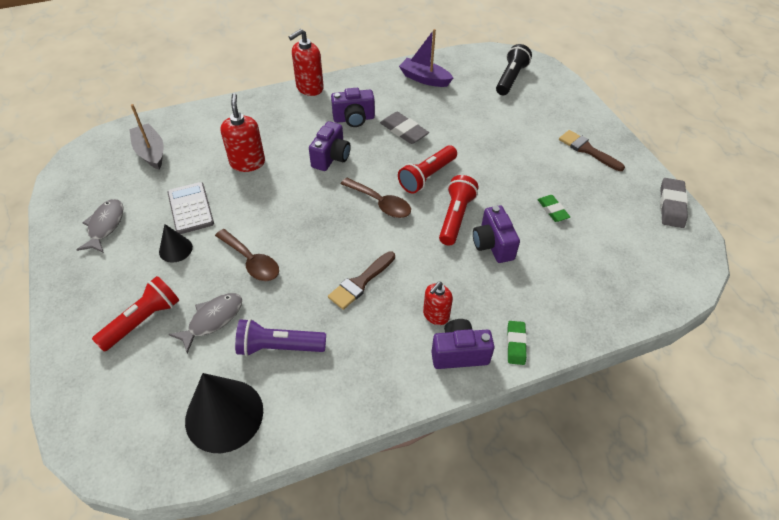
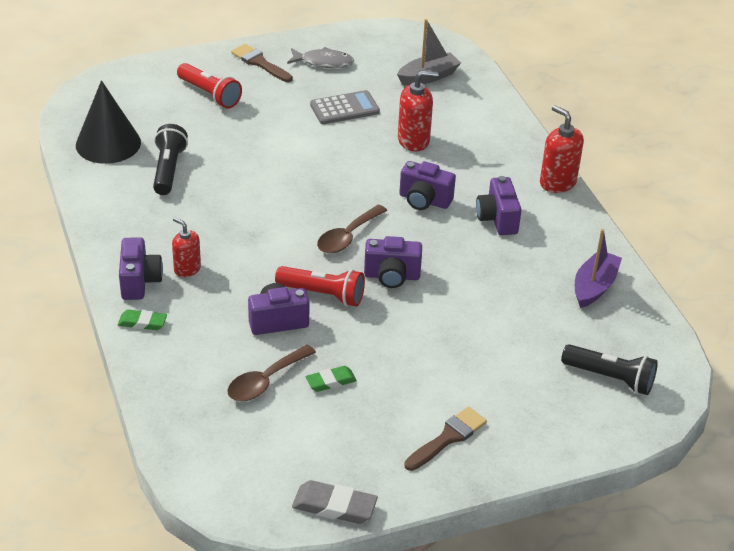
camera: 90 degrees right, 10 degrees down
black cone [159,224,193,263] -> none
grey fish [169,293,242,354] -> none
brown spoon [215,229,279,281] -> brown spoon moved to [227,345,316,401]
purple flashlight [235,319,326,356] -> black flashlight [153,124,188,195]
brown brush [328,251,395,310] -> brown brush moved to [231,44,293,82]
grey eraser [380,112,429,144] -> none
red flashlight [398,145,457,194] -> purple camera [364,236,422,288]

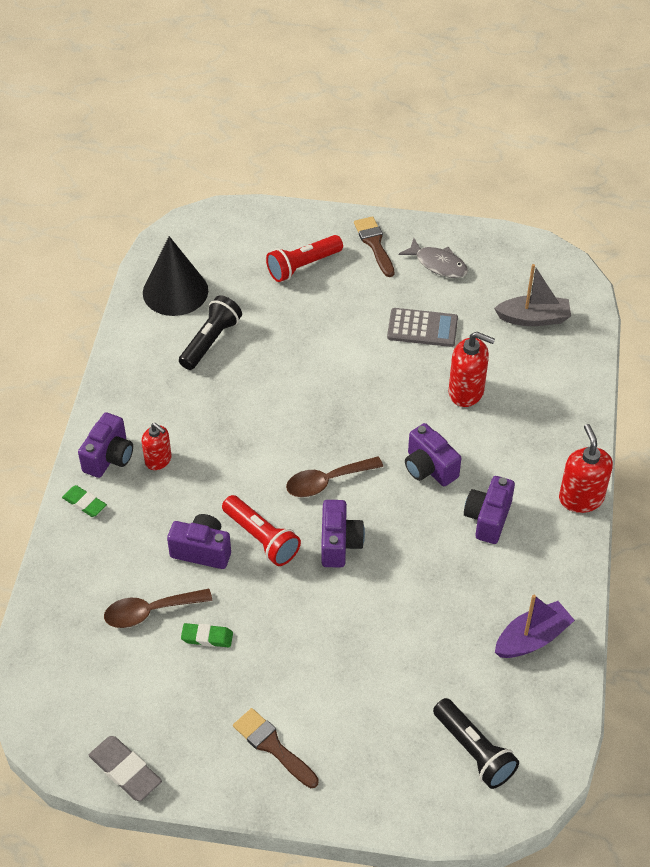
camera: 30 degrees right, 10 degrees up
red soap dispenser [172,217,201,277] -> red soap dispenser turned 150 degrees clockwise [142,423,172,470]
red flashlight [177,63,242,109] -> red flashlight turned 75 degrees clockwise [266,235,343,282]
purple camera [364,236,422,288] -> purple camera turned 120 degrees counterclockwise [321,500,365,568]
brown brush [404,407,487,471] -> brown brush turned 120 degrees counterclockwise [233,708,319,788]

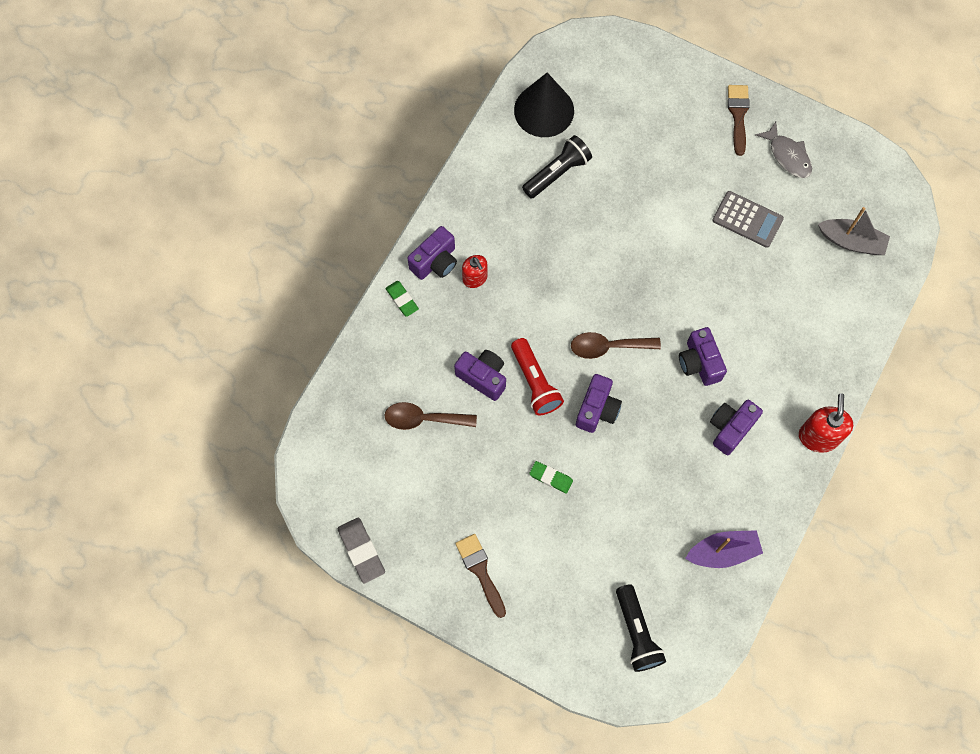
camera: 20 degrees right, 20 degrees up
green eraser [181,623,233,647] -> green eraser moved to [529,461,573,494]
red flashlight [266,235,343,282] -> none
red soap dispenser [449,332,495,407] -> none

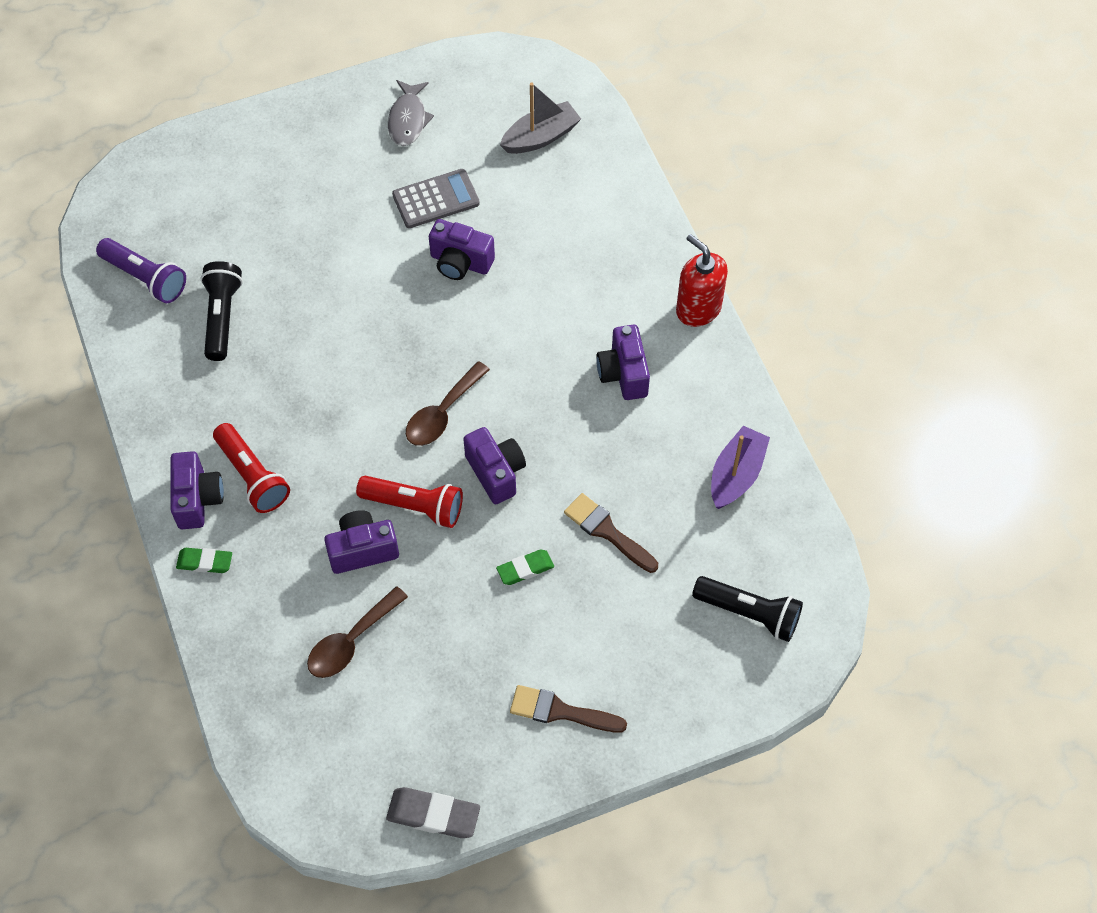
camera: 50 degrees left, 10 degrees down
red soap dispenser [462,255,487,288] -> red flashlight [213,423,290,513]
black cone [514,72,574,137] -> purple flashlight [96,238,186,303]
purple camera [679,327,727,386] -> purple camera moved to [429,219,495,280]
brown brush [728,85,750,156] -> brown brush moved to [564,493,658,573]
grey fish [756,122,812,178] -> grey fish turned 90 degrees clockwise [388,80,434,146]

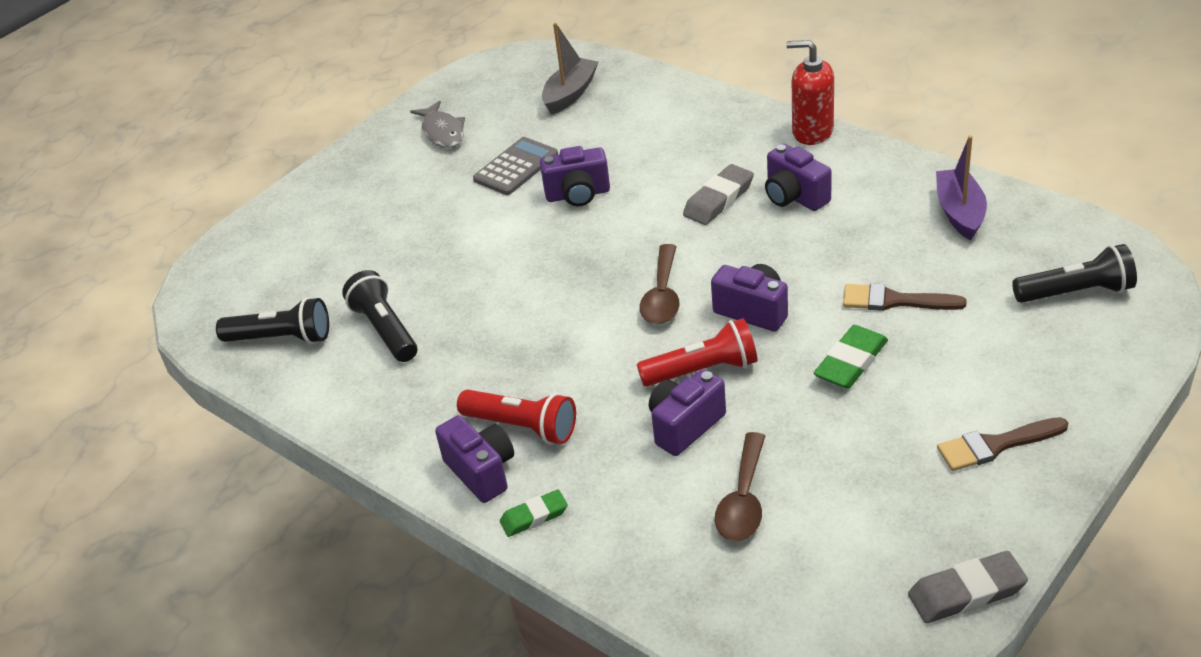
camera: 25 degrees left, 20 degrees down
purple flashlight [96,238,186,303] -> black flashlight [216,297,329,344]
green eraser [496,550,554,585] -> green eraser [813,325,888,389], size x1.52
none -> grey eraser [683,164,754,225]

